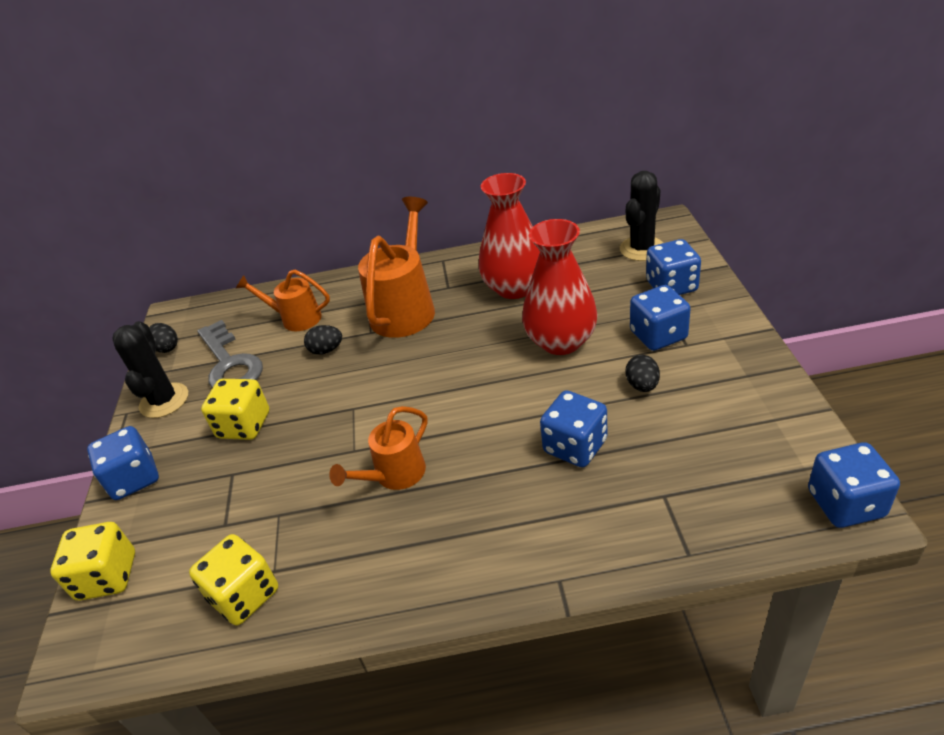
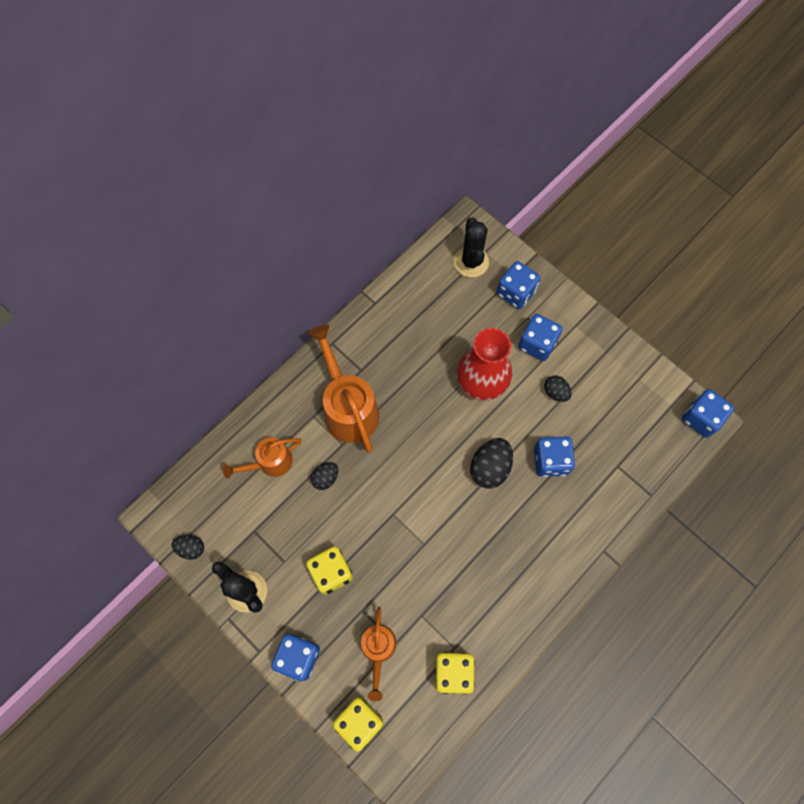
camera: 45 degrees left, 30 degrees up
grey key [197,320,263,388] -> none
orange watering can [329,406,428,490] -> orange watering can moved to [361,607,397,701]
red vase [479,173,540,299] -> none
none -> black egg [470,438,513,489]

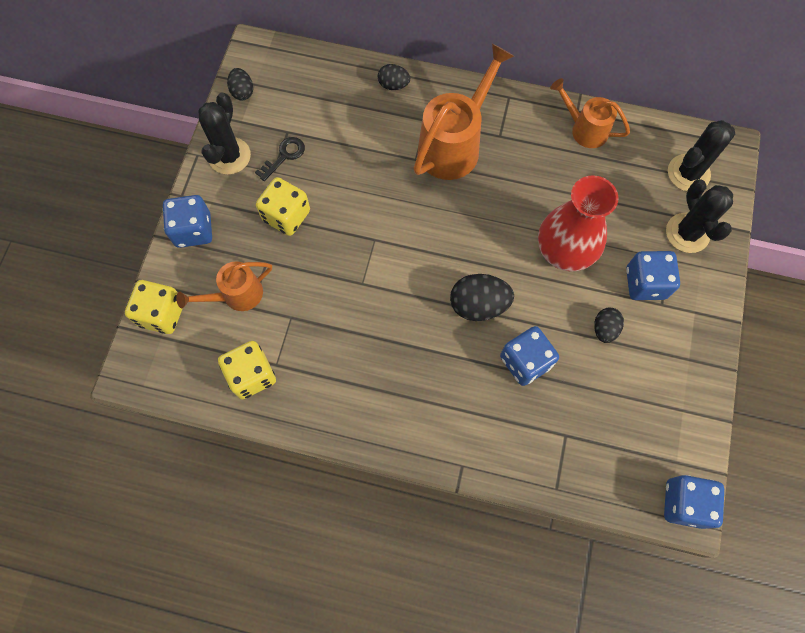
camera: 60 degrees right, 0 degrees up
orange watering can [223,437,301,479] -> orange watering can moved to [550,78,630,148]
black egg [311,462,338,490] -> black egg moved to [378,64,410,90]
blue dice [497,261,540,309] -> black cactus [666,179,733,253]
none -> black key [255,137,305,181]

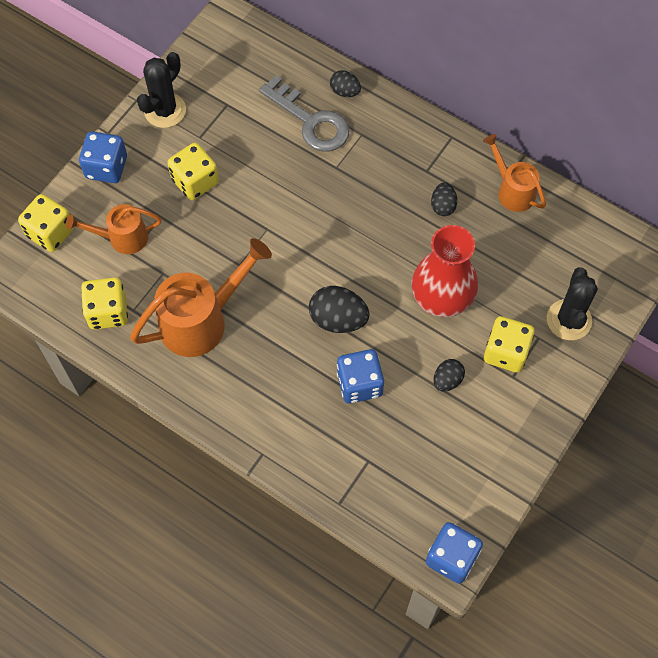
camera: 20 degrees right, 5 degrees down
black egg [227,68,253,100] -> black egg moved to [431,182,457,216]
black key [255,137,305,181] -> none
orange watering can [414,43,514,180] -> orange watering can moved to [130,238,272,357]
blue dice [626,251,680,300] -> yellow dice [484,316,535,372]
black cactus [668,120,735,191] -> none
none -> grey key [259,75,350,152]

